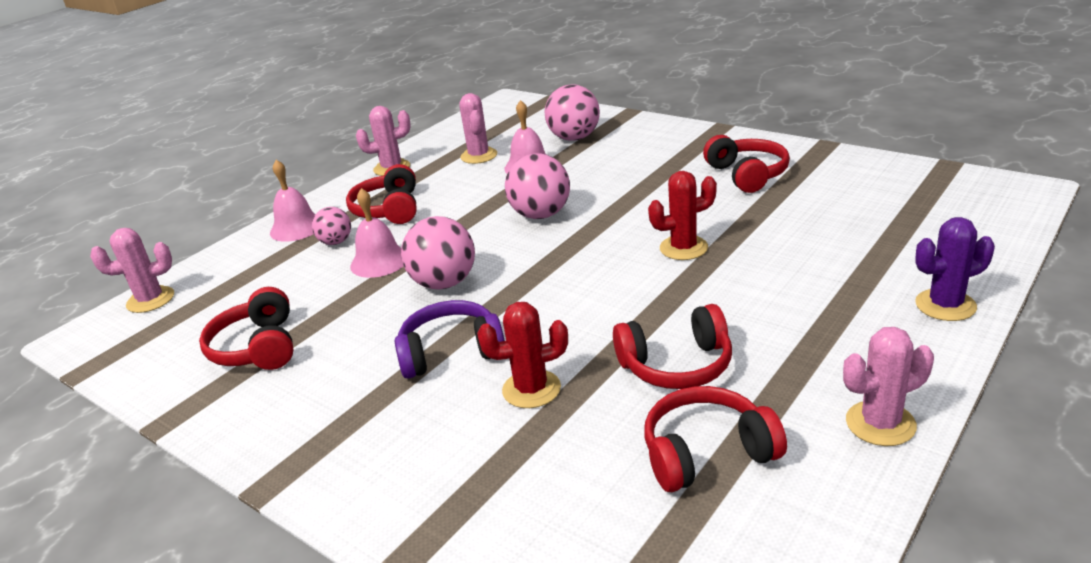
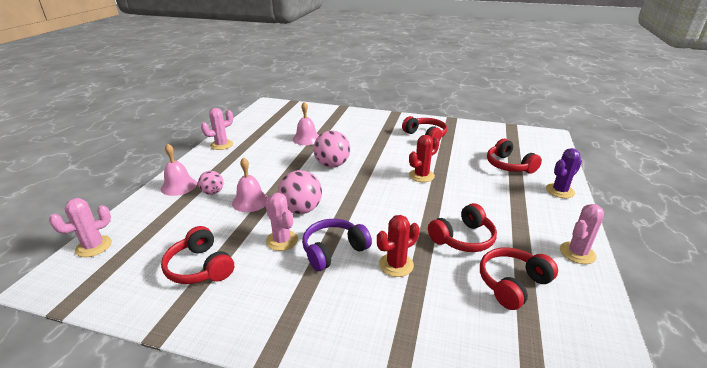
camera: 25 degrees left, 0 degrees up
red headphones [346,164,417,224] -> red headphones moved to [487,139,542,173]
pink cactus [459,93,497,164] -> pink cactus moved to [265,193,298,251]
pink ball [545,84,600,141] -> none

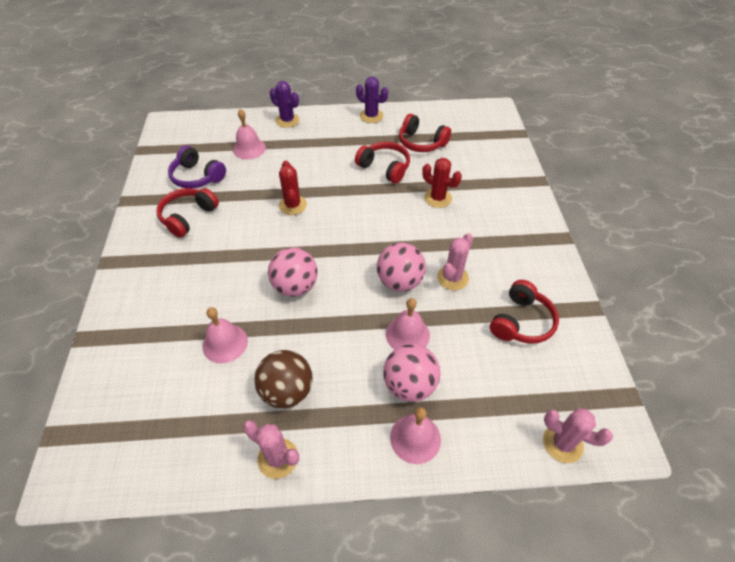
camera: 110 degrees left, 20 degrees up
pink ball [198,171,223,195] -> pink ball [383,344,440,402], size x1.70
purple headphones [302,219,372,271] -> purple headphones moved to [168,146,226,188]
red cactus [409,135,440,182] -> red cactus turned 45 degrees clockwise [279,161,307,215]
red headphones [487,139,542,173] -> pink bell [233,109,266,159]
pink cactus [560,204,604,264] -> purple cactus [356,77,388,123]
none -> brown ball [254,350,312,408]

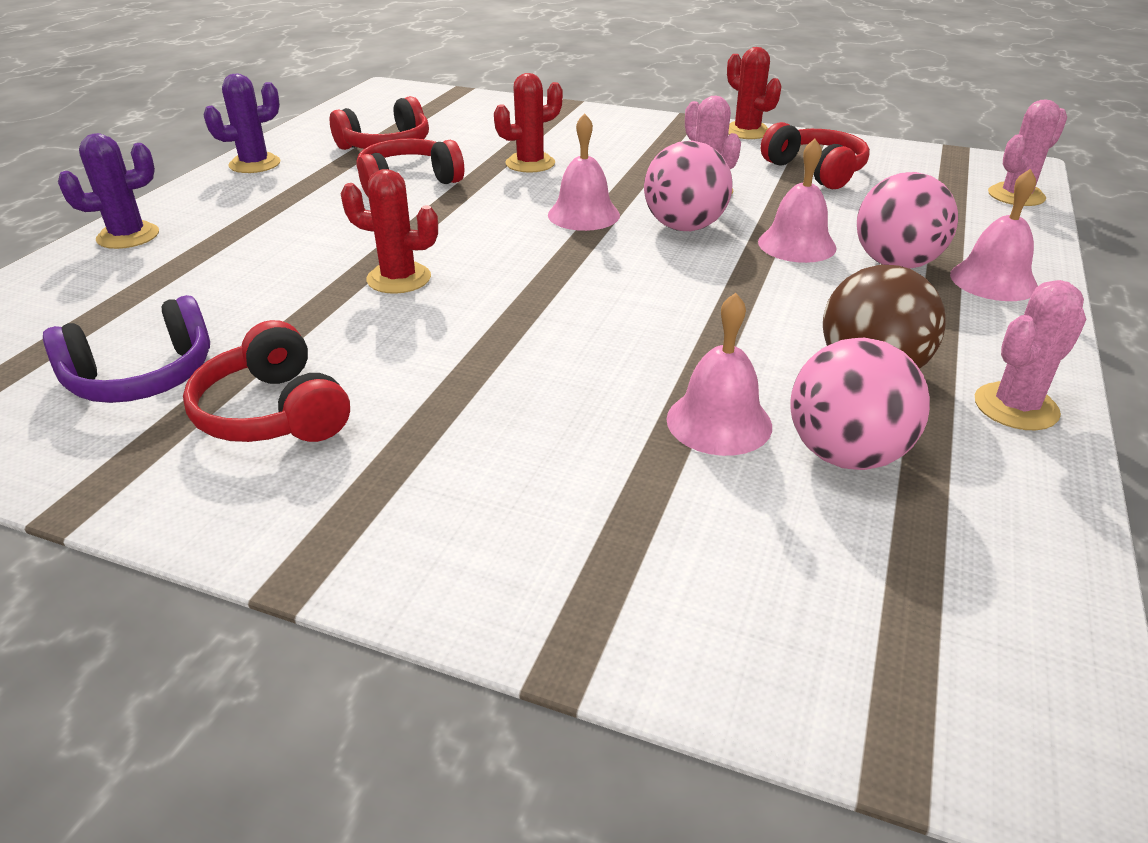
camera: 65 degrees left, 15 degrees down
pink bell [233,109,266,159] -> pink bell moved to [548,113,620,231]
pink ball [268,247,318,297] -> pink ball moved to [790,338,930,470]
none -> red cactus [727,47,782,139]

